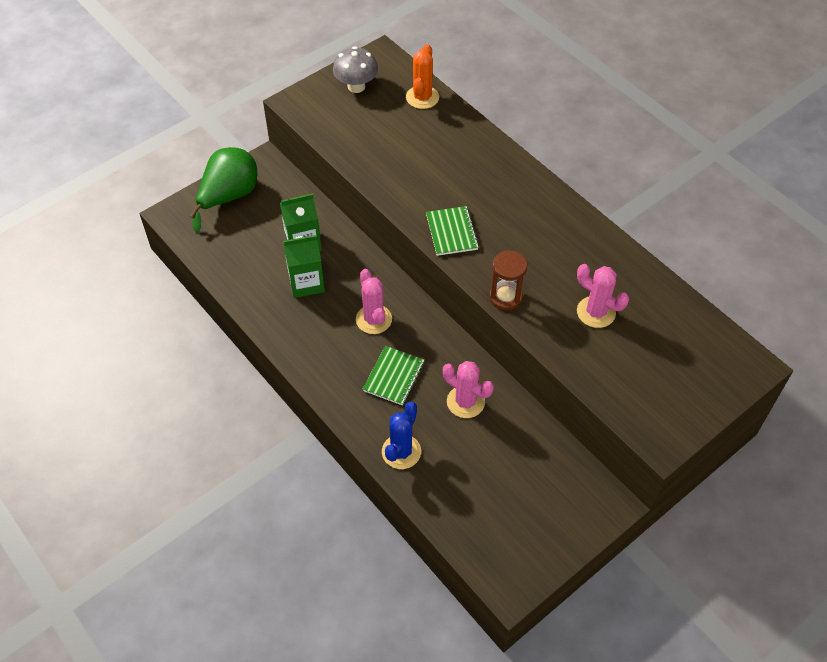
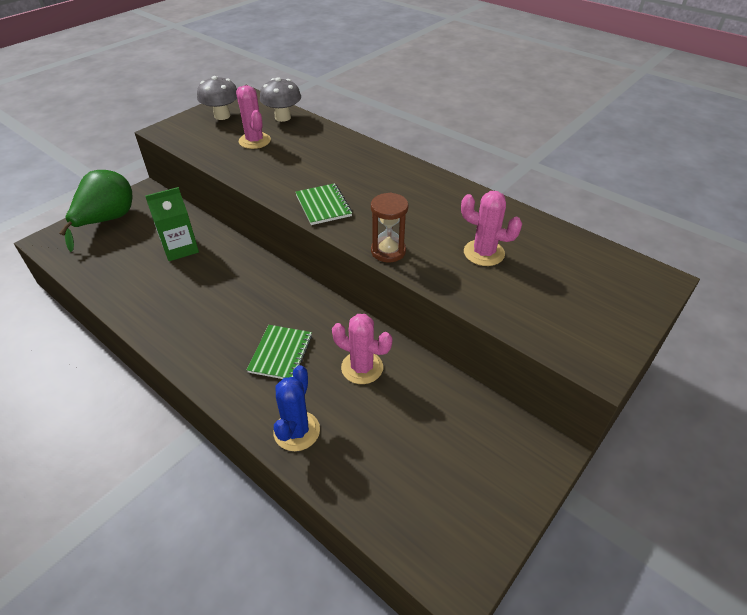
camera: 10 degrees left, 10 degrees down
green carton [283,235,325,298] -> none
pink cactus [356,269,392,334] -> pink cactus moved to [236,85,271,149]
orange cactus [406,44,439,109] -> grey mushroom [260,77,301,122]

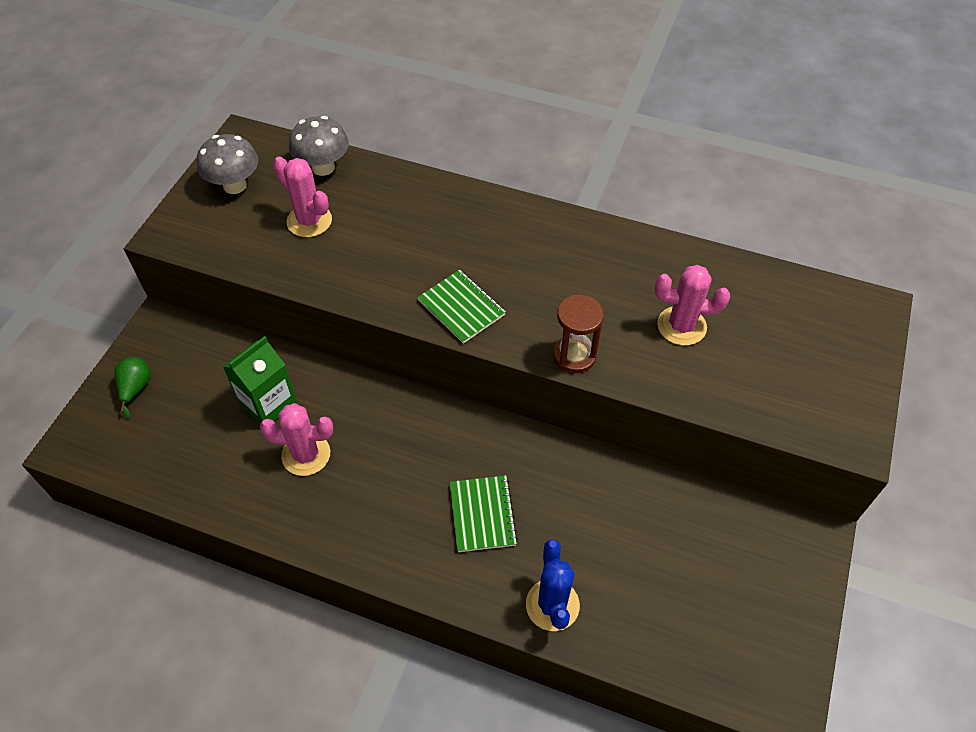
camera: 20 degrees left, 10 degrees up
green pear [59,170,132,252] -> green pear [114,357,151,419], size x0.47
pink cactus [332,314,392,384] -> pink cactus moved to [260,403,333,476]

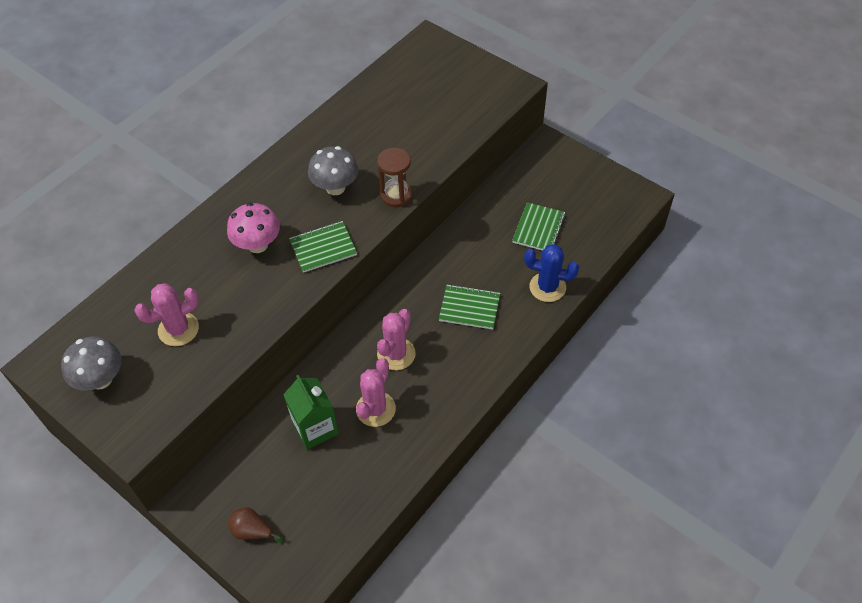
camera: 70 degrees left, 0 degrees up
green pear [114,357,151,419] -> brown pear [228,507,283,543]
grey mushroom [289,116,349,176] -> grey mushroom moved to [308,146,358,195]
pink cactus [655,265,730,346] -> pink cactus moved to [377,309,416,370]
none -> pink mushroom [227,203,280,253]
none -> green notebook [512,202,566,251]

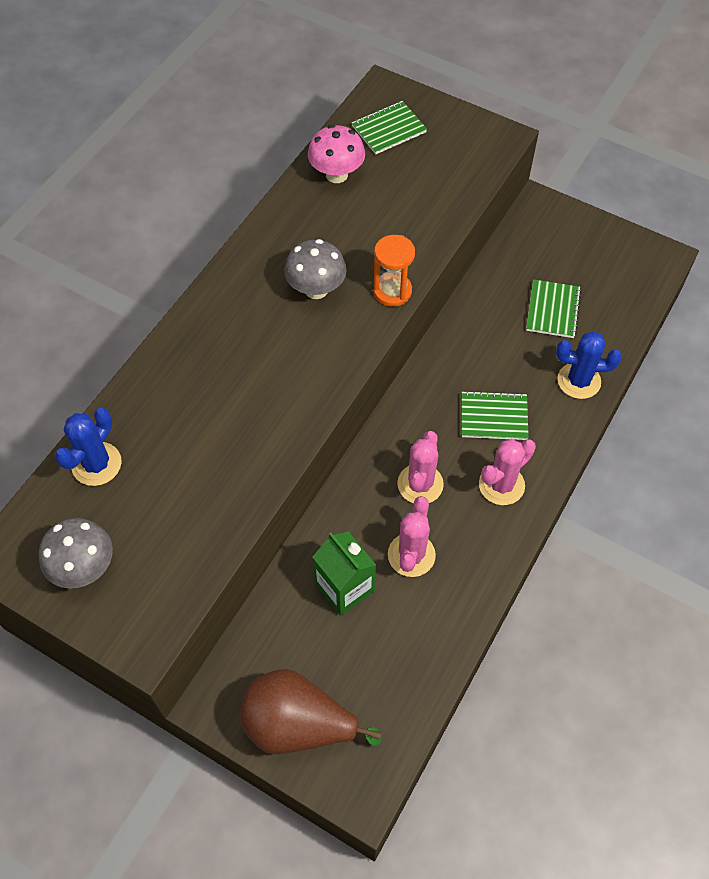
camera: 10 degrees left, 5 degrees up
pink cactus [134,283,199,346] -> pink cactus moved to [479,439,536,505]
pink mushroom [227,203,280,253] -> pink mushroom moved to [308,125,365,183]
brown pear [228,507,283,543] -> brown pear [240,669,382,754], size x2.11
green notebook [289,221,357,273] -> green notebook moved to [352,101,427,154]
brown hourglass [377,148,412,207] -> orange hourglass [373,235,415,307]
none -> blue cactus [54,408,122,486]

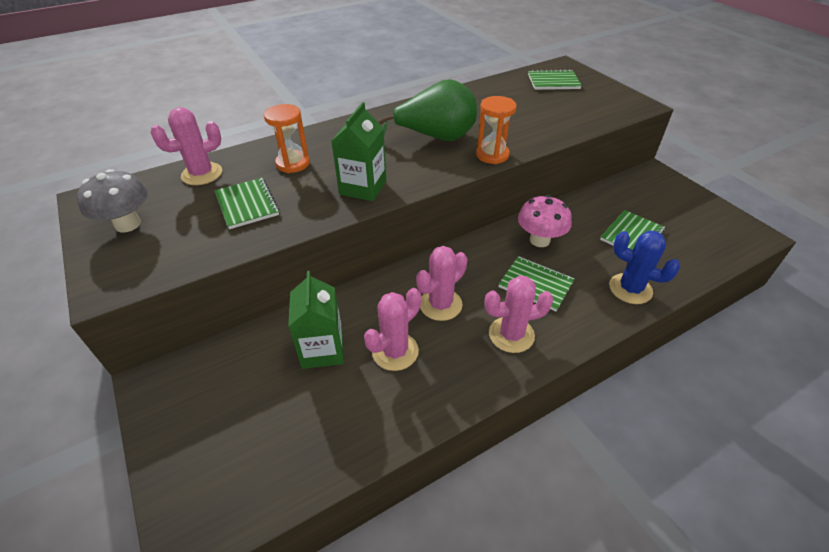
camera: 30 degrees right, 15 degrees down
blue cactus [54,408,122,486] -> pink cactus [150,107,222,185]
brown pear [240,669,382,754] -> none
grey mushroom [284,239,347,299] -> green pear [377,79,477,141]
pink mushroom [308,125,365,183] -> pink mushroom moved to [518,195,572,247]
none -> green notebook [215,178,279,229]
none -> orange hourglass [264,104,310,173]
none -> green carton [332,102,386,201]

